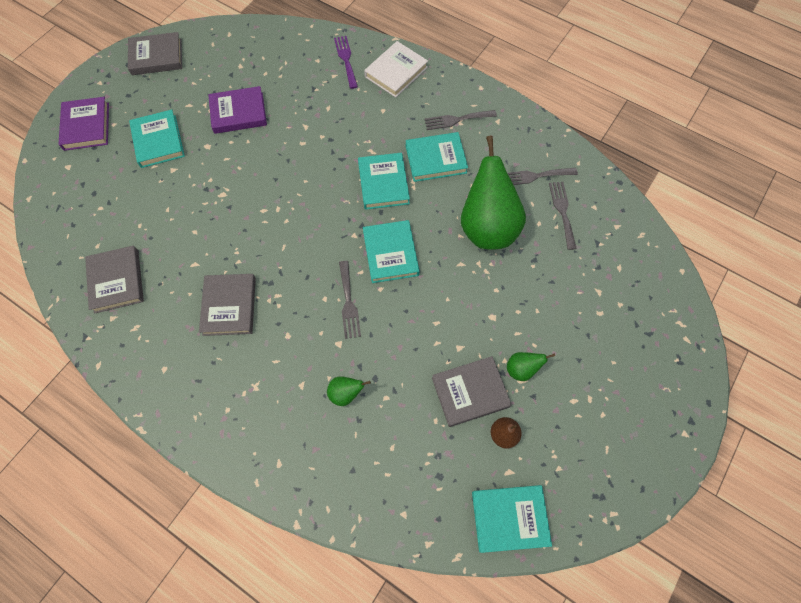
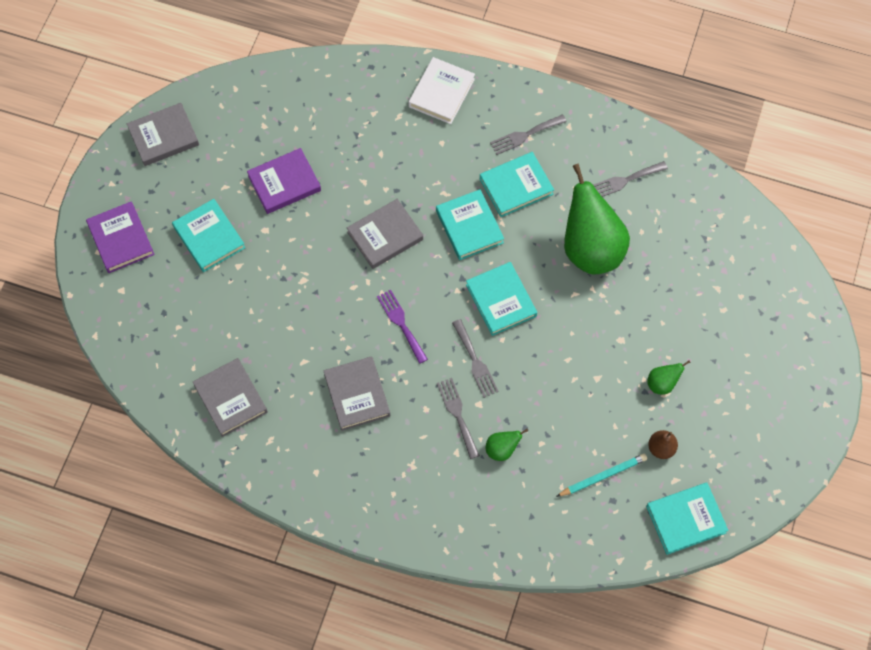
camera: 15 degrees left, 0 degrees up
purple fork [334,36,358,89] -> purple fork moved to [377,290,428,364]
grey book [432,356,512,427] -> grey book moved to [347,199,423,269]
grey fork [549,182,577,250] -> grey fork moved to [437,378,480,459]
none -> turquoise pencil [556,454,647,497]

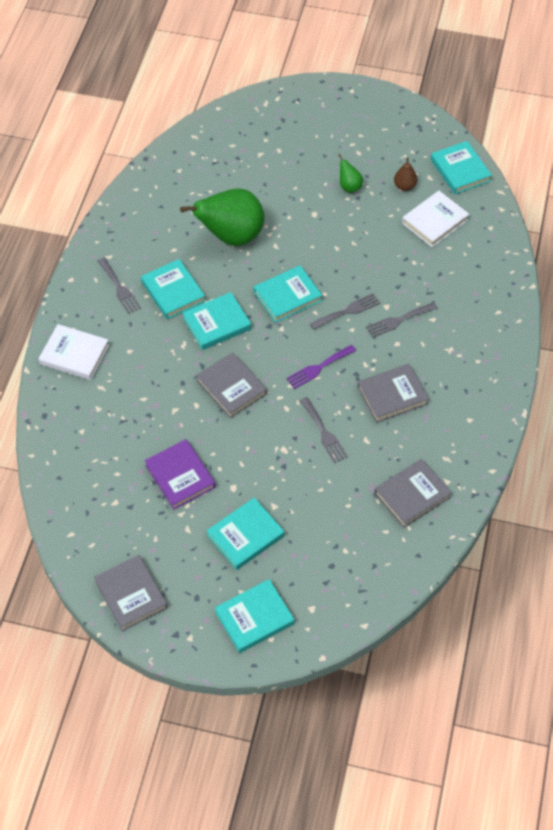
camera: 95 degrees left, 10 degrees down
purple book [86,201,155,273] -> turquoise book [215,579,294,653]
green pear [486,429,528,461] -> none
turquoise pencil [556,454,647,497] -> white book [402,191,469,247]
grey fork [593,161,668,197] -> grey fork moved to [300,397,348,463]

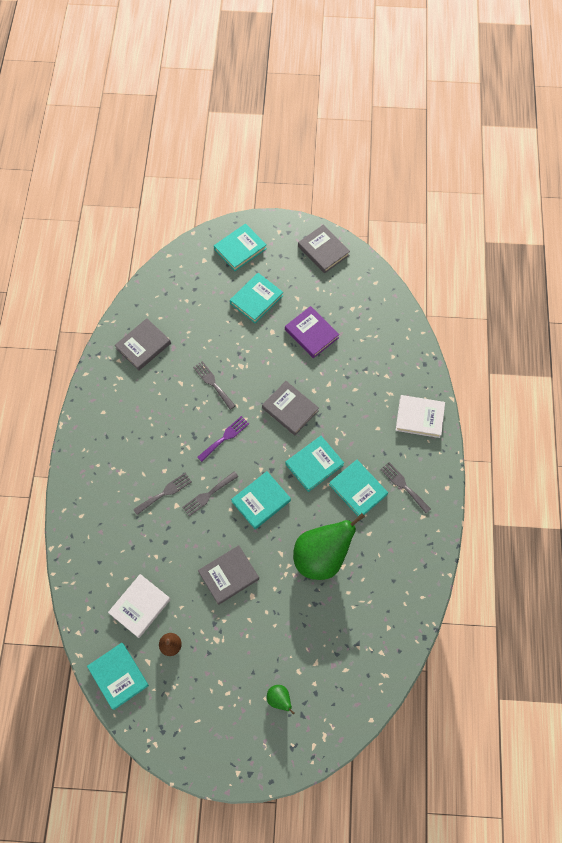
camera: 170 degrees right, 10 degrees up
green pear [338,154,363,193] -> green pear moved to [267,685,295,714]
grey book [357,364,429,423] -> grey book moved to [198,545,259,605]

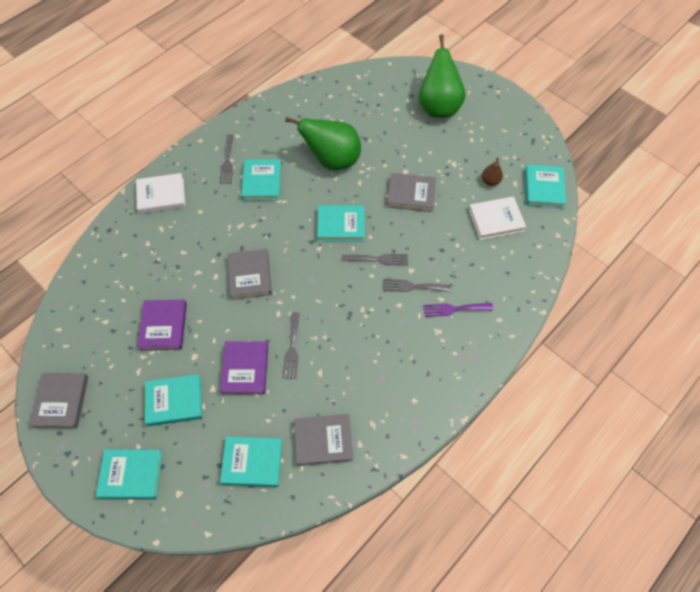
camera: 140 degrees left, 5 degrees down
purple fork [197,416,249,462] -> purple fork moved to [423,303,493,317]
green pear [267,685,295,714] -> green pear [419,34,465,117], size x2.35
turquoise book [286,436,344,492] -> turquoise book moved to [220,436,282,487]
white book [396,395,445,438] -> white book turned 60 degrees counterclockwise [136,173,185,214]
none -> purple book [220,341,268,394]

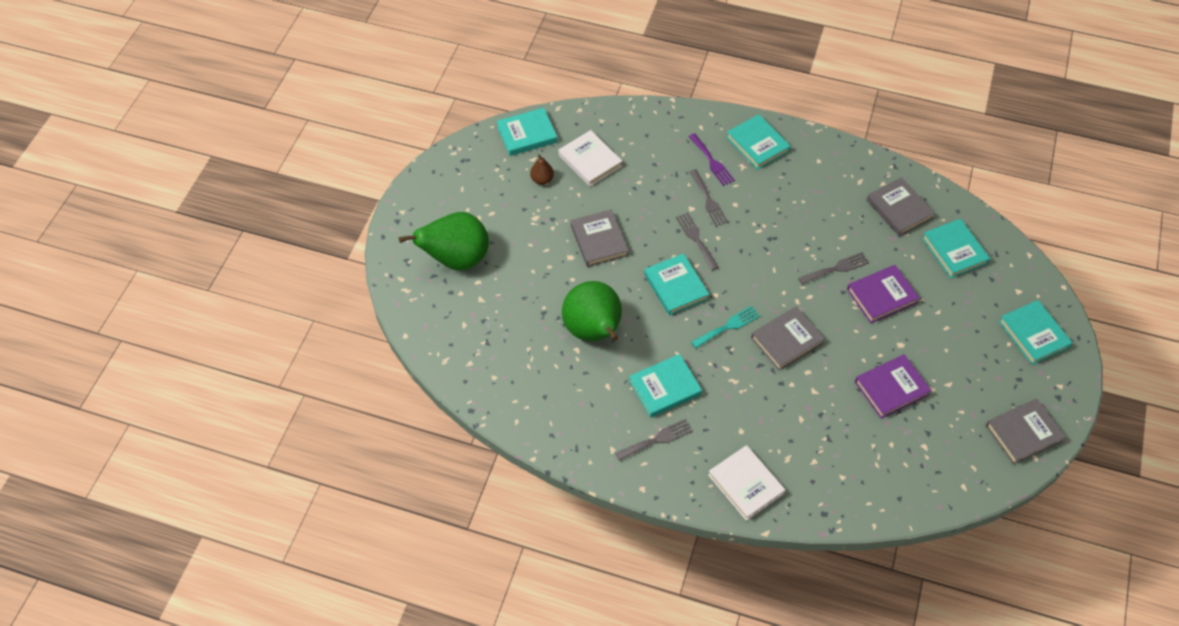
camera: 115 degrees left, 5 degrees down
turquoise book [145,374,202,426] -> turquoise book moved to [726,114,791,170]
none -> turquoise fork [691,306,760,349]

